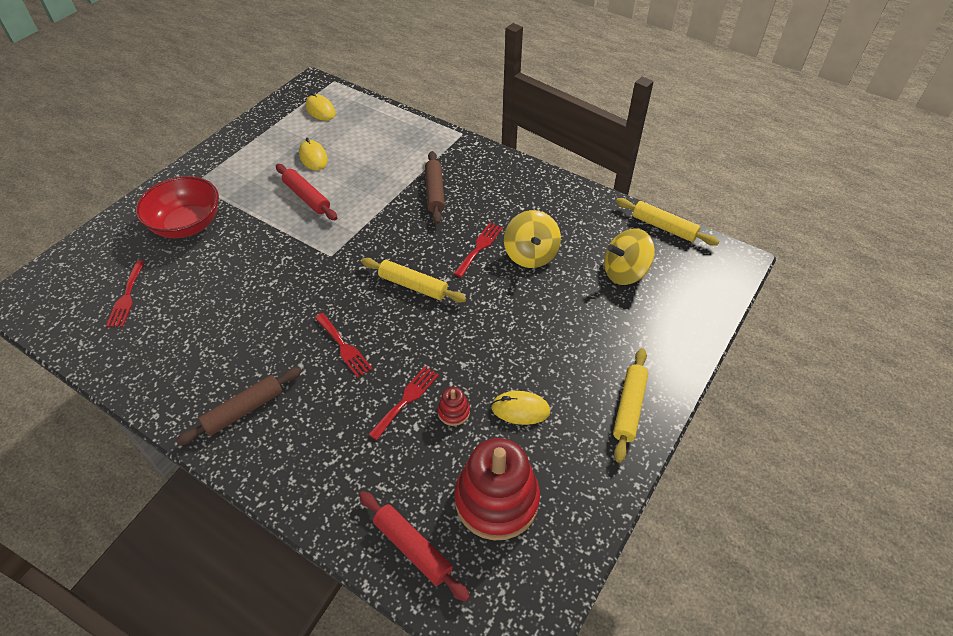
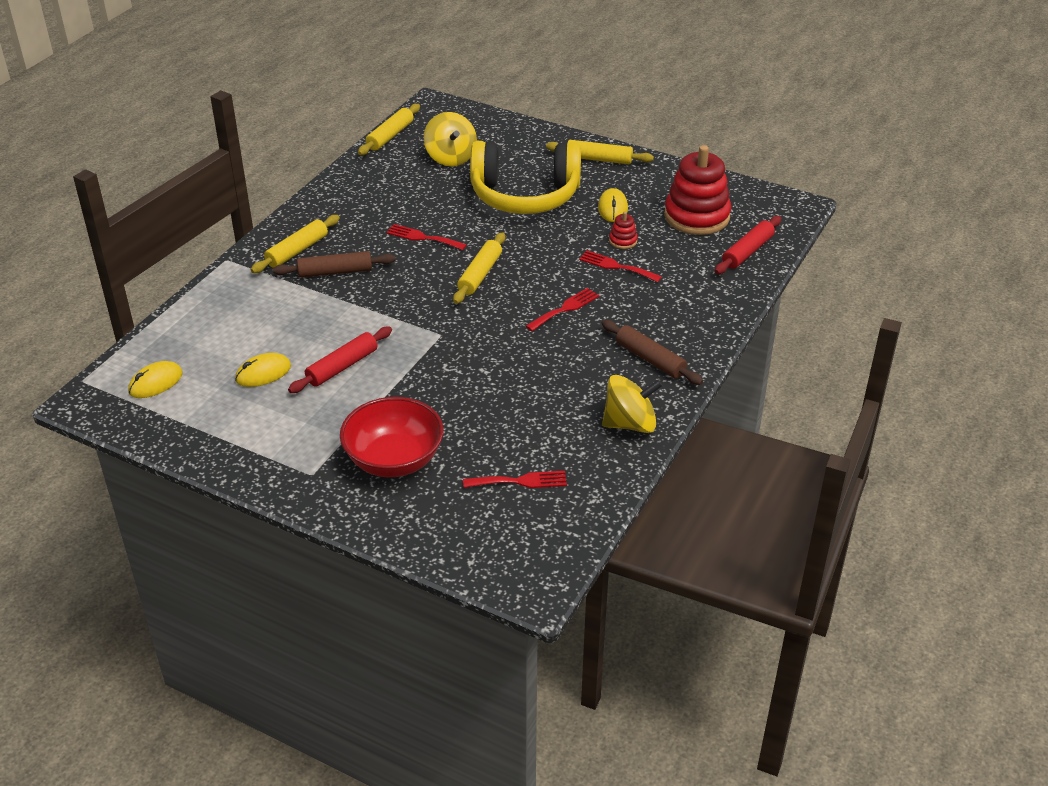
camera: 95 degrees left, 10 degrees down
yellow spinning top [504,210,561,268] -> yellow spinning top moved to [602,375,663,433]
none -> yellow rolling pin [251,215,340,273]
none -> yellow headphones [470,141,581,214]

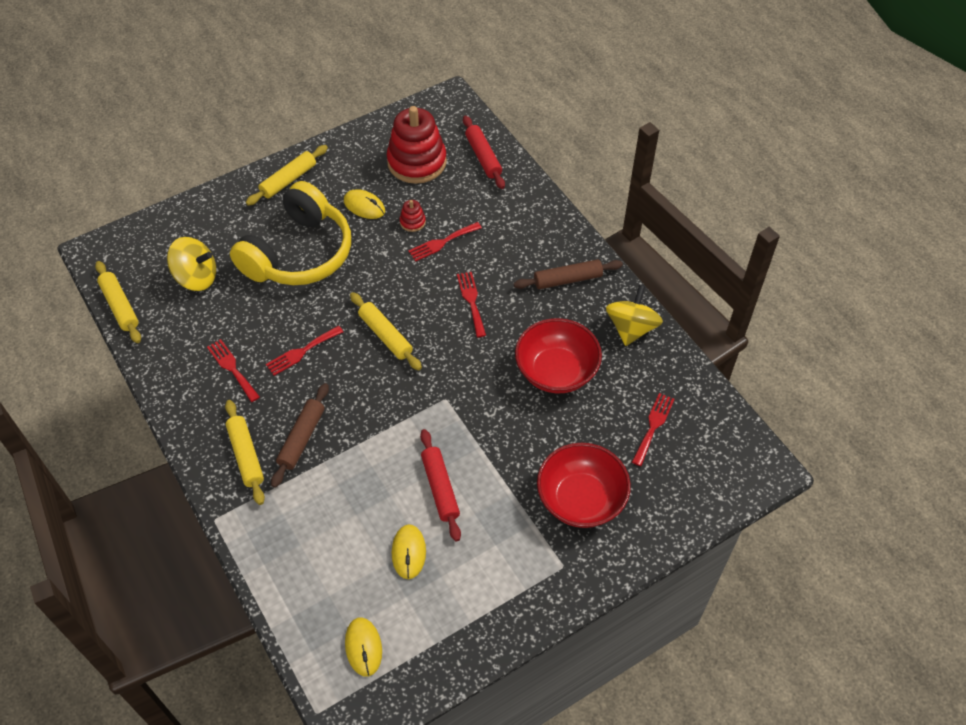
camera: 60 degrees left, 15 degrees up
none -> red fork [207,339,260,402]
none -> red bowl [515,318,602,393]

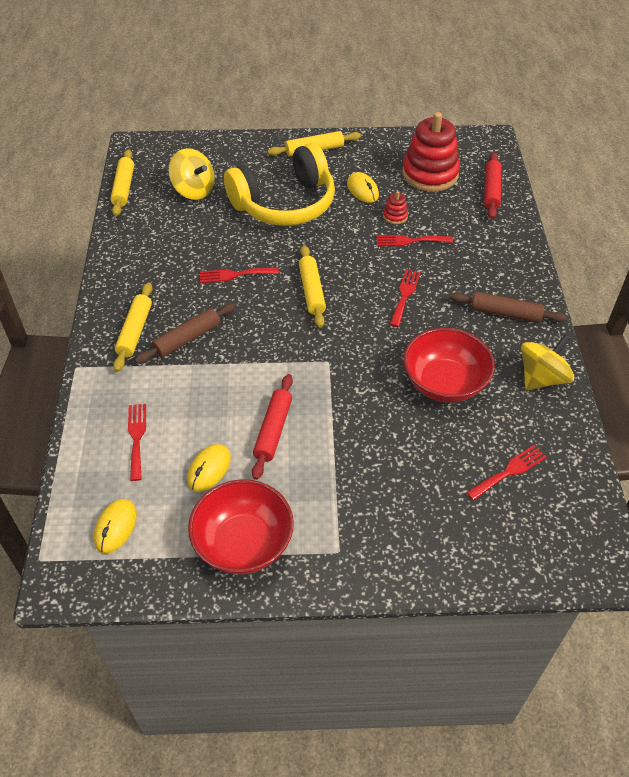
camera: 30 degrees right, 5 degrees down
red fork [207,339,260,402] -> red fork moved to [128,404,146,481]
red bowl [537,443,631,528] -> red bowl moved to [188,479,294,574]

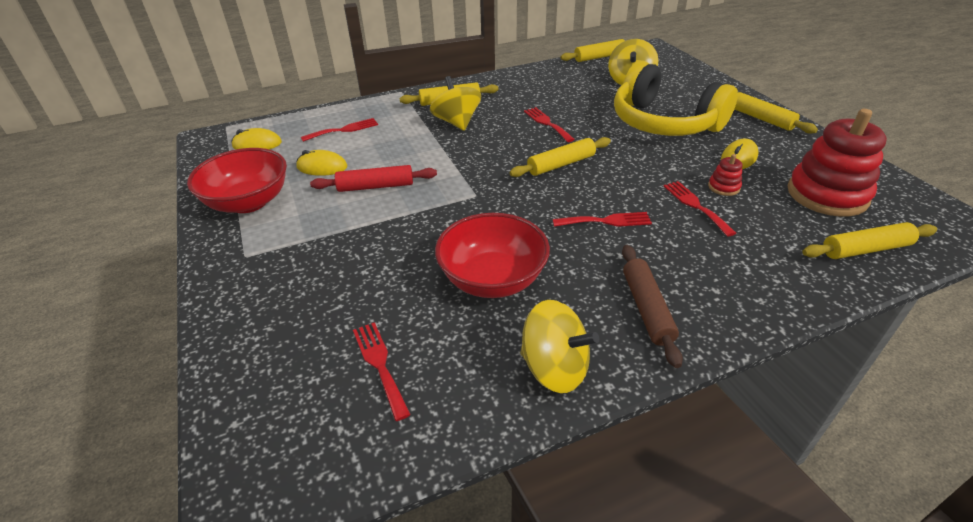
camera: 70 degrees right, 10 degrees down
brown rolling pin [135,303,236,364] -> yellow spinning top [430,76,481,131]
red fork [466,445,547,501] -> red fork turned 150 degrees counterclockwise [353,322,411,421]
red rolling pin [484,152,502,219] -> yellow rolling pin [802,222,937,259]

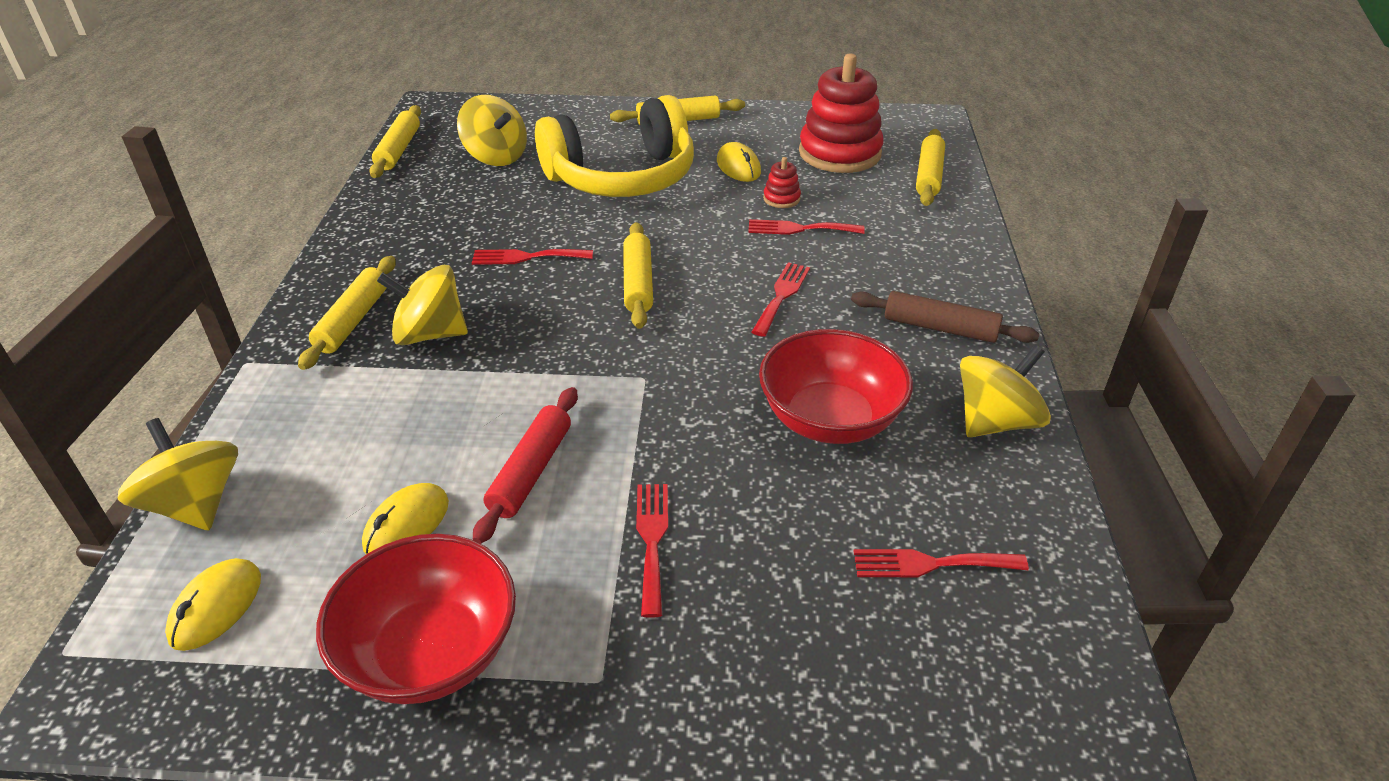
camera: 65 degrees left, 0 degrees up
red fork [301,118,378,142] -> red fork moved to [636,484,668,618]
none -> yellow spinning top [118,418,238,530]

